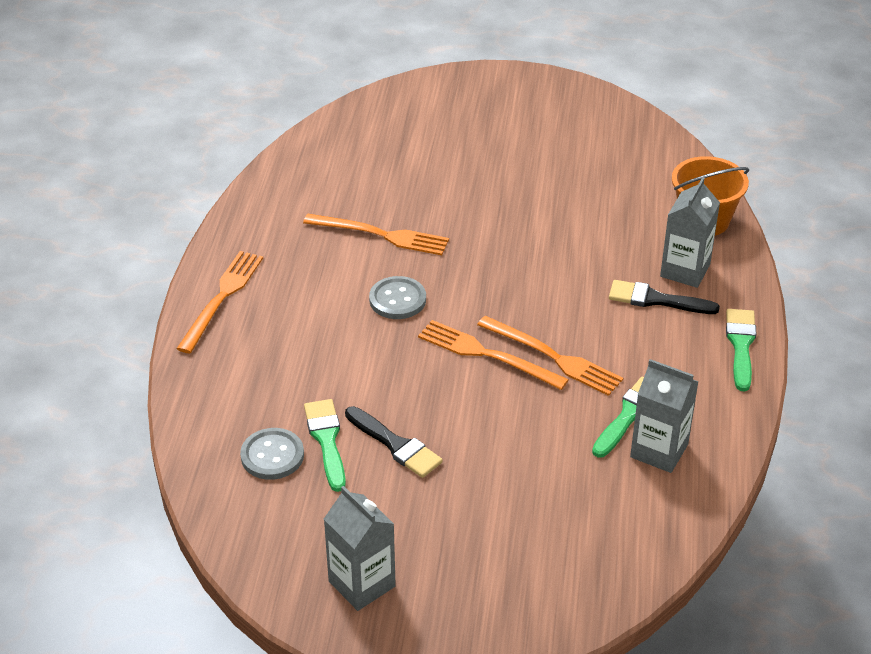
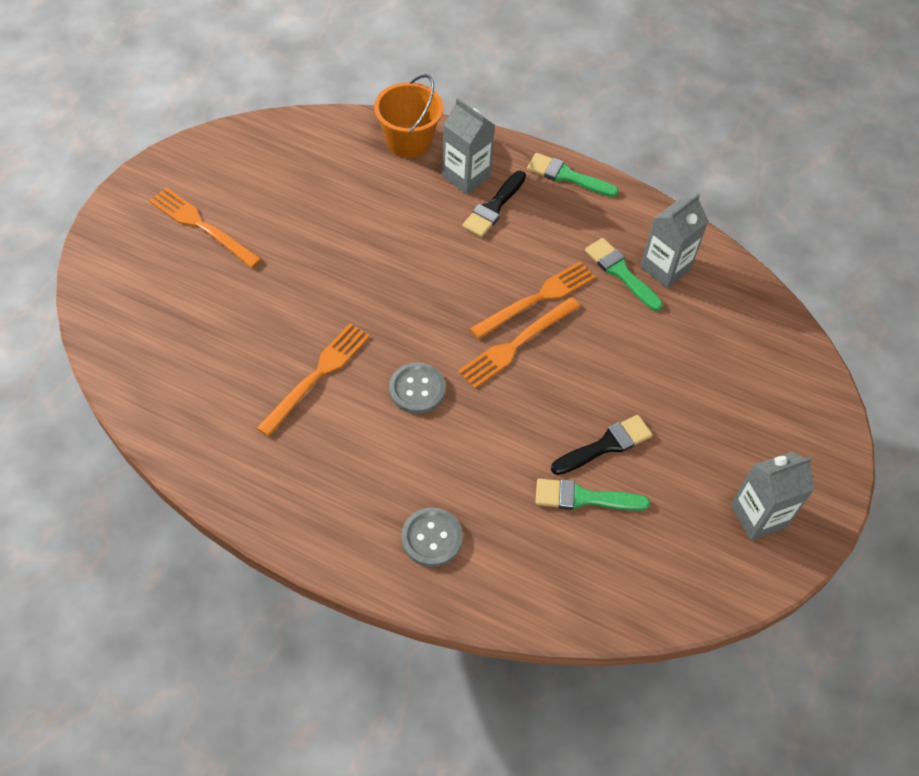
camera: 75 degrees left, 15 degrees up
orange fork [176,251,263,353] -> orange fork moved to [149,187,262,268]
grey button [240,428,304,480] -> grey button moved to [401,508,463,567]

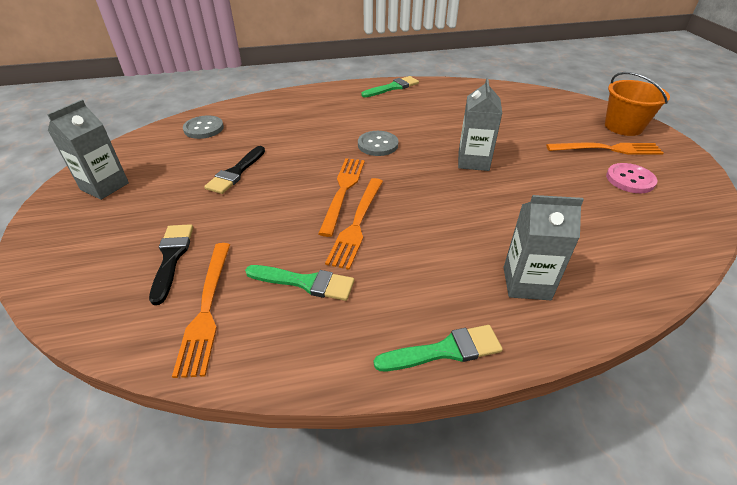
camera: 145 degrees right, 15 degrees down
orange fork [257,323,370,437] -> orange fork moved to [172,243,230,378]
orange bucket [374,74,444,158] -> orange bucket moved to [605,72,670,136]
grey button [401,508,463,567] -> grey button moved to [183,115,224,139]
black brush [462,171,526,237] -> black brush moved to [149,224,193,305]
green brush [535,478,650,511] -> green brush moved to [361,76,419,97]
grey carton [640,193,708,288] -> grey carton moved to [458,78,502,171]
none -> pink button [606,163,657,193]

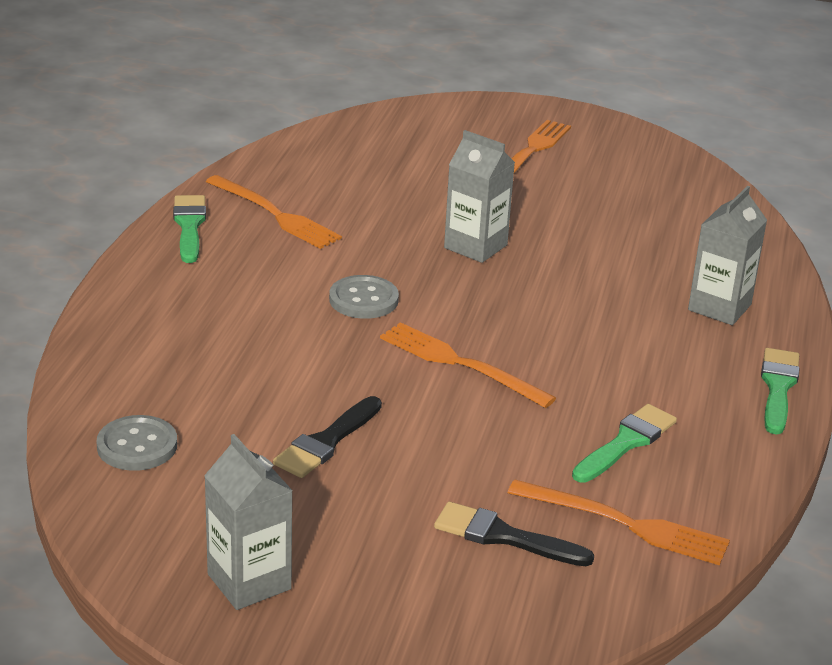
camera: 65 degrees left, 10 degrees down
black brush [204,146,265,194] -> black brush turned 75 degrees clockwise [273,396,382,478]
orange fork [325,178,383,270] -> orange fork moved to [206,175,342,249]
orange bucket [605,72,670,136] -> none
pink button [606,163,657,193] -> none

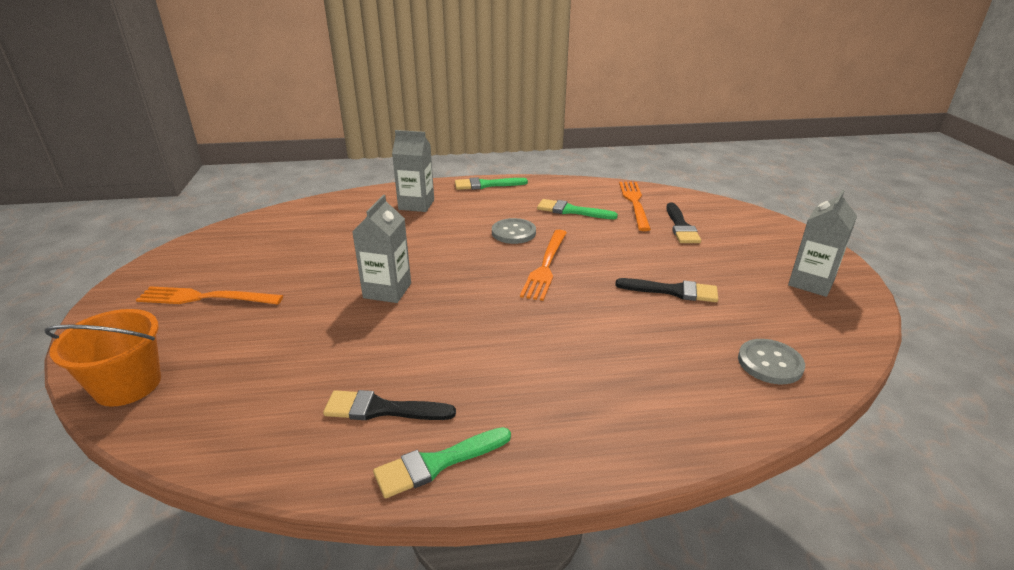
camera: 110 degrees left, 0 degrees up
orange fork [206,175,342,249] -> black brush [323,390,456,420]
grey button [329,275,399,319] -> grey button moved to [492,218,536,244]
none -> orange bucket [45,309,161,407]

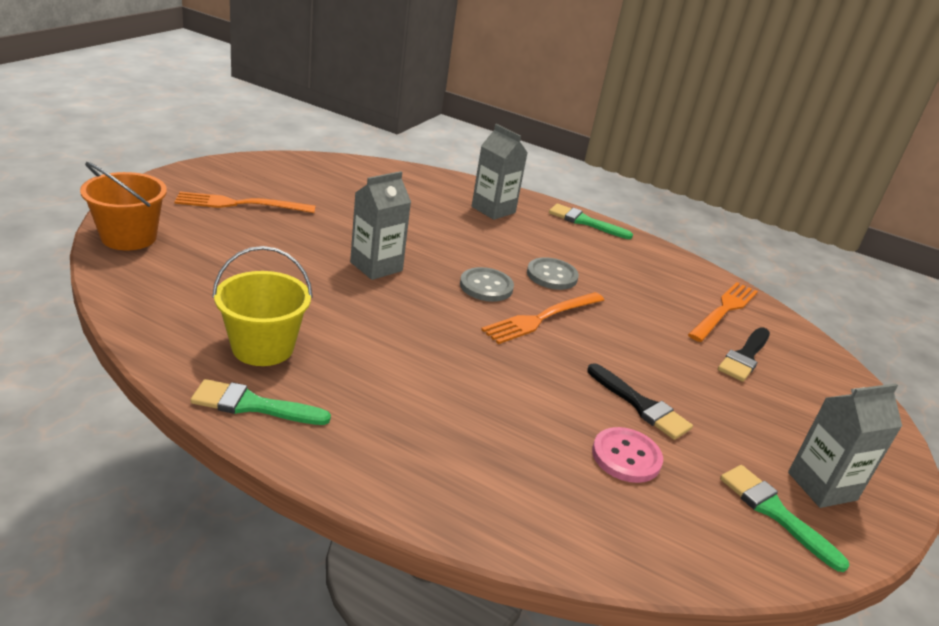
camera: 30 degrees right, 0 degrees up
orange fork [136,286,283,305] -> orange fork turned 45 degrees counterclockwise [175,192,316,213]
black brush [323,390,456,420] -> yellow bucket [212,246,313,366]
green brush [537,199,618,219] -> green brush moved to [720,465,849,572]
grey button [738,339,805,384] -> grey button moved to [460,267,514,302]
none -> pink button [592,427,663,483]

